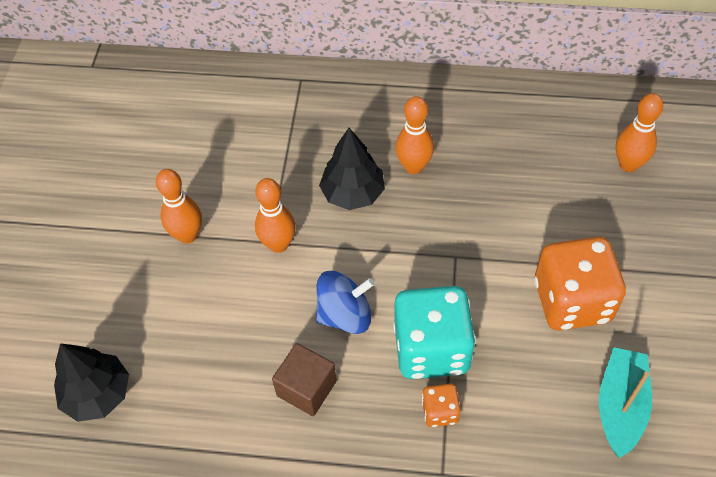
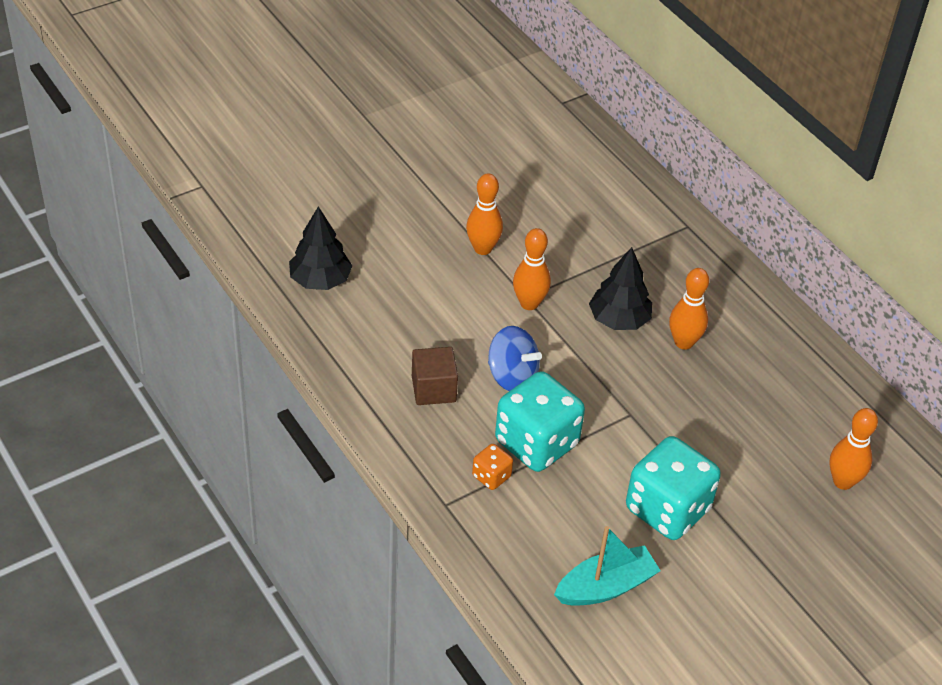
camera: 45 degrees right, 10 degrees down
orange dice [534,237,626,330] -> turquoise dice [626,436,721,540]

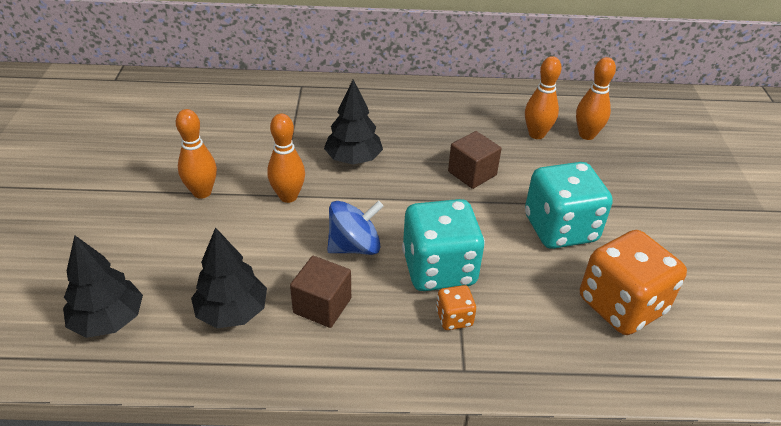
camera: 55 degrees left, 5 degrees down
turquoise boat [554,526,661,606] -> orange dice [580,230,687,335]
orange bowling pin [669,268,709,350] -> orange bowling pin moved to [525,56,562,139]
none -> black tree [191,227,267,328]
none -> brown cube [448,131,502,189]

